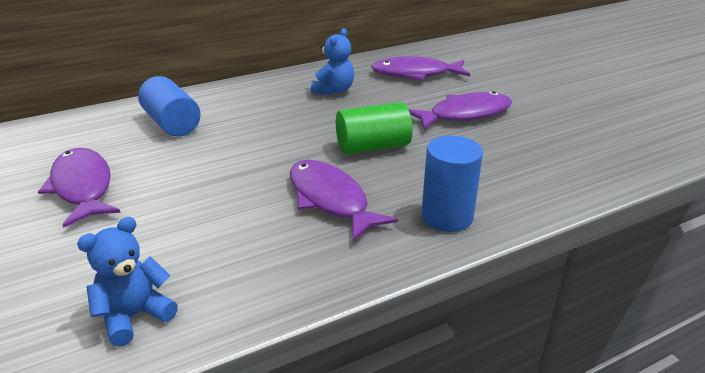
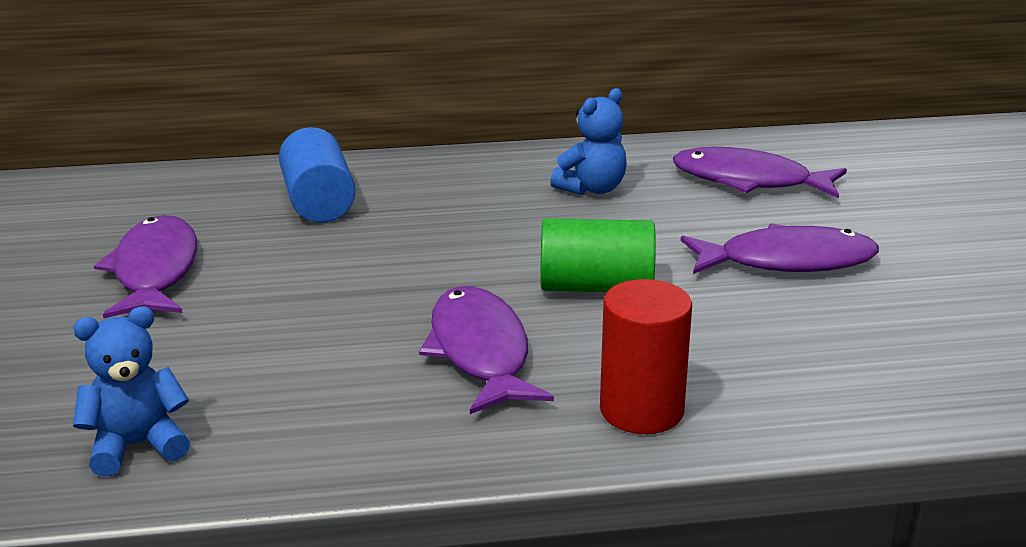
camera: 20 degrees right, 5 degrees down
blue cylinder [422,136,483,232] -> red cylinder [600,279,692,434]

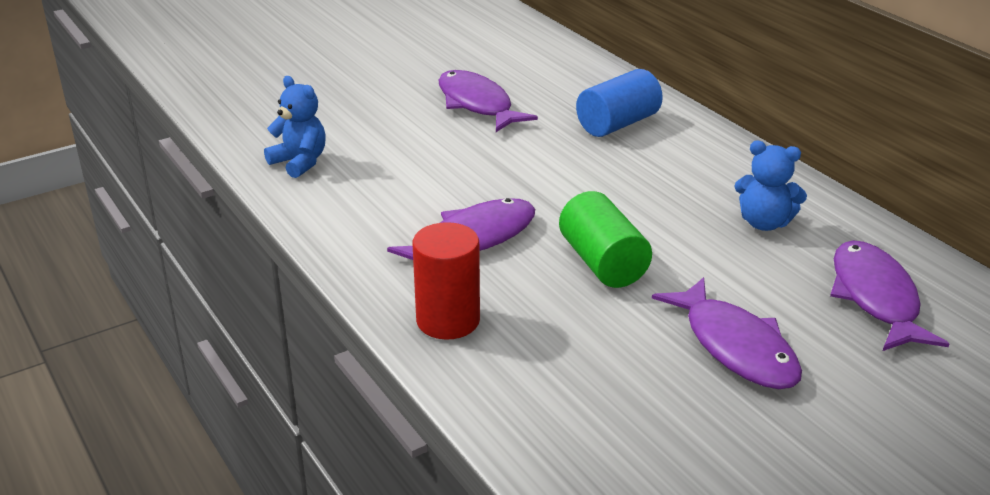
camera: 65 degrees right, 5 degrees up
purple fish [94,215,197,319] -> purple fish turned 90 degrees counterclockwise [438,70,538,132]

